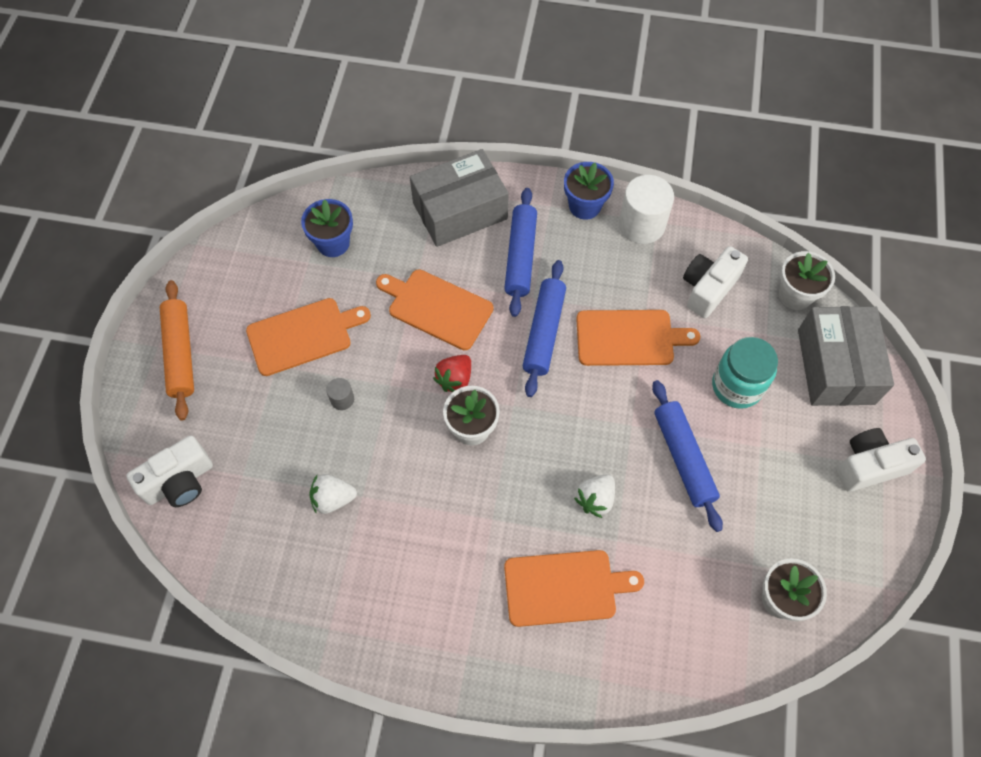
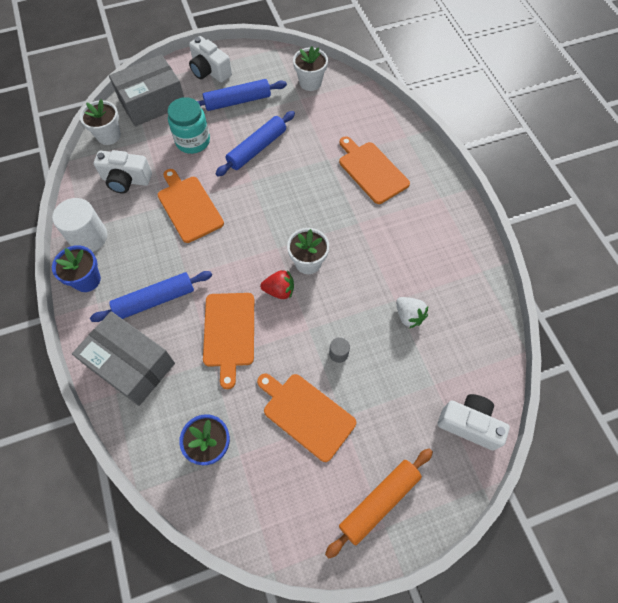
camera: 120 degrees left, 0 degrees up
blue rolling pin [522,260,566,397] -> blue rolling pin moved to [197,79,287,111]
white strawberry [574,474,615,518] -> none

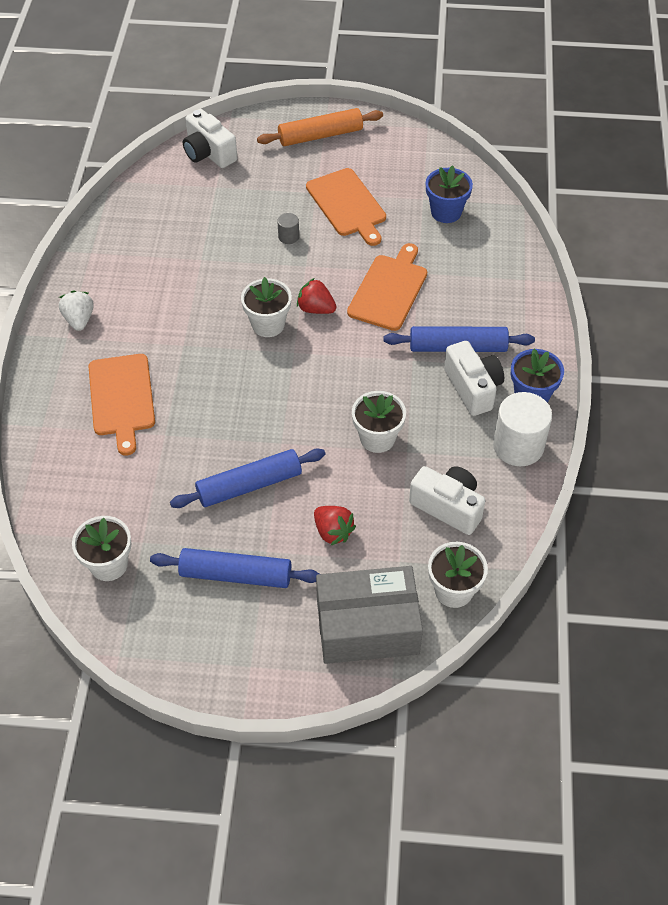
camera: 155 degrees left, 10 degrees down
grey box [72,311,175,406] -> none
orange cutting board [158,169,224,243] -> white flower pot [352,391,406,453]
turquoise jar [168,97,210,154] -> red strawberry [314,506,356,545]
white camera [189,36,232,83] -> white camera moved to [444,341,504,416]
white strawberry [396,297,428,328] -> white strawberry moved to [59,291,94,331]

